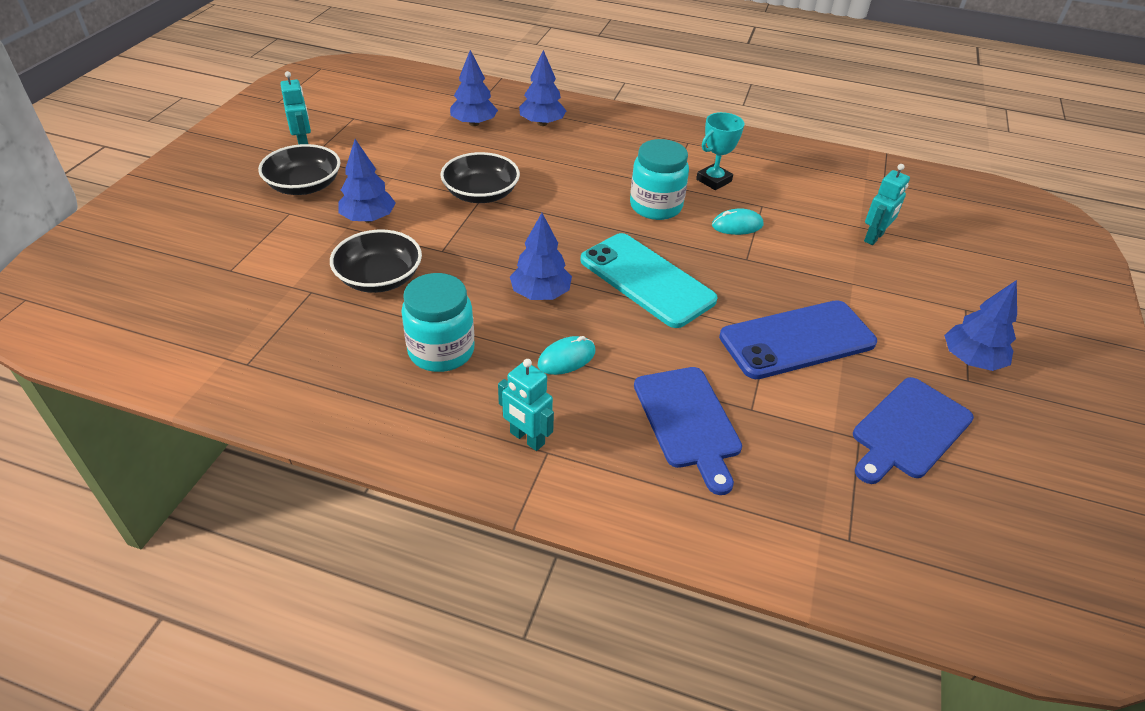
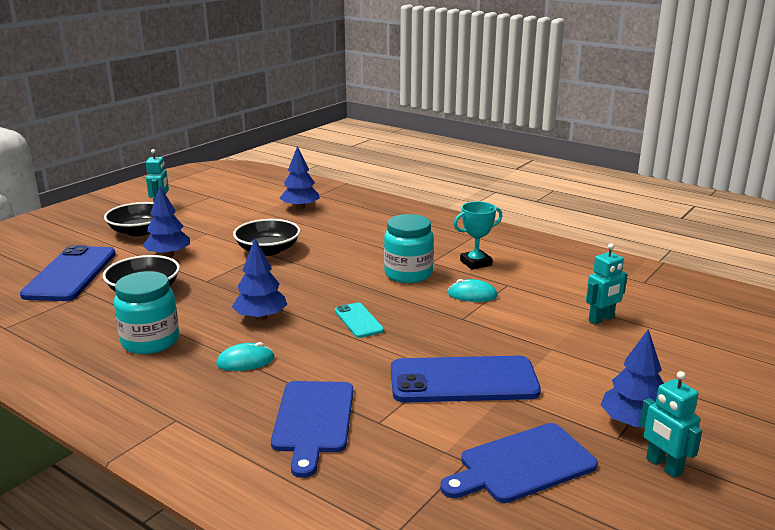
camera: 20 degrees right, 20 degrees down
turquoise robot [498,359,554,451] -> turquoise robot moved to [640,371,702,478]
blue tree [519,50,567,126] -> none
turquoise phone [580,233,718,328] -> turquoise phone [335,303,384,338], size x0.50
none -> blue phone [20,245,115,301]

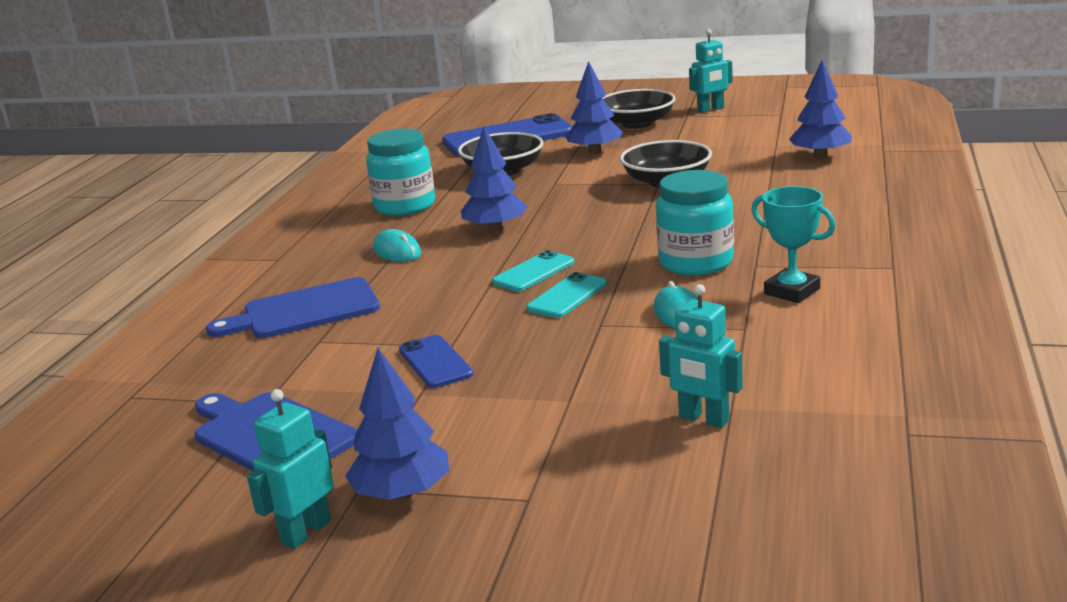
camera: 70 degrees right, 0 degrees up
blue phone [391,356,541,403] -> blue phone [399,335,473,388], size x0.50
none -> turquoise phone [526,272,607,318]

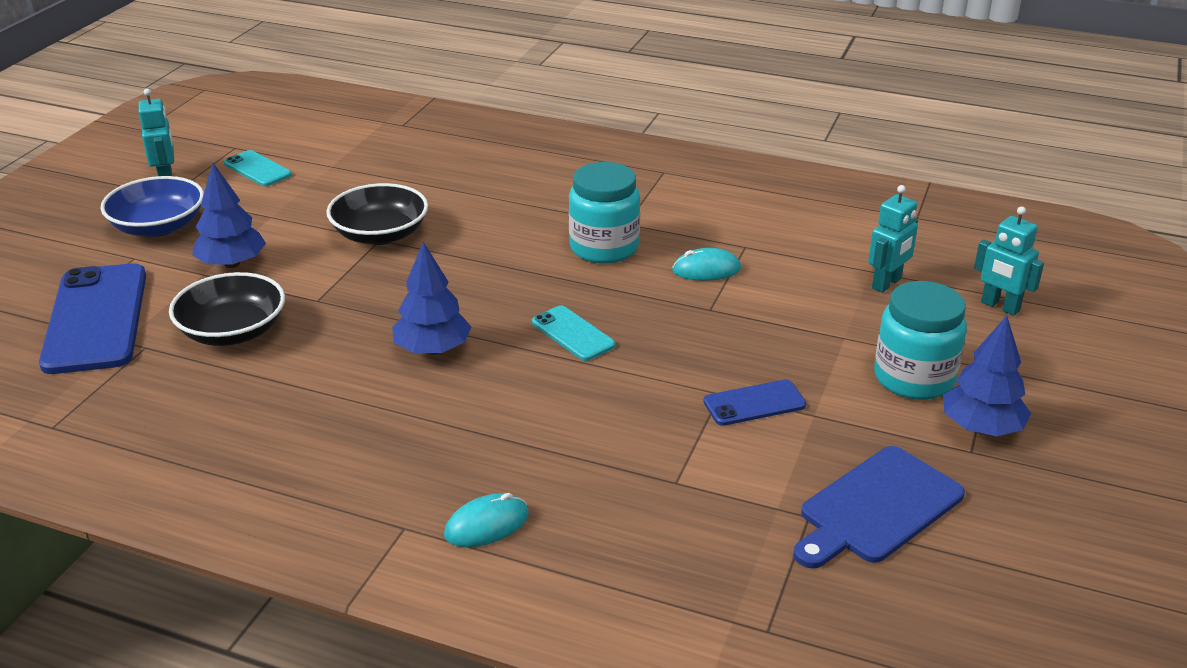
camera: 85 degrees left, 10 degrees up
blue cutting board [206,277,380,338] -> none
turquoise robot [247,389,334,549] -> turquoise robot moved to [974,206,1044,316]
turquoise jar [366,128,435,216] -> turquoise jar moved to [874,281,967,400]
turquoise mouse [373,229,421,262] -> turquoise mouse moved to [444,493,529,547]
turquoise phone [526,272,607,318] -> turquoise phone moved to [224,150,292,186]
black bowl [603,89,676,129] -> blue bowl [100,176,204,237]
turquoise trophy [751,186,836,303] -> none
blue tree [789,60,852,159] -> none

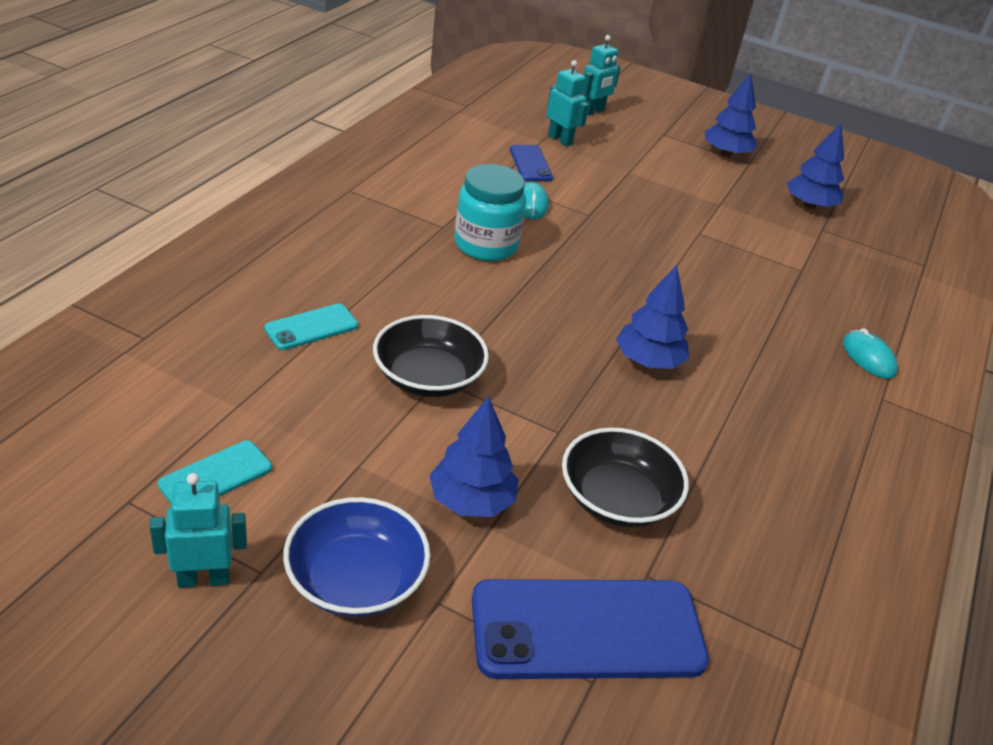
camera: 90 degrees left, 5 degrees up
turquoise phone [532,305,615,361] -> turquoise phone moved to [264,304,358,350]
blue phone [704,380,806,426] -> blue phone moved to [510,145,553,181]
blue cutting board [793,446,965,568] -> blue tree [787,123,844,209]
turquoise jar [874,281,967,400] -> none

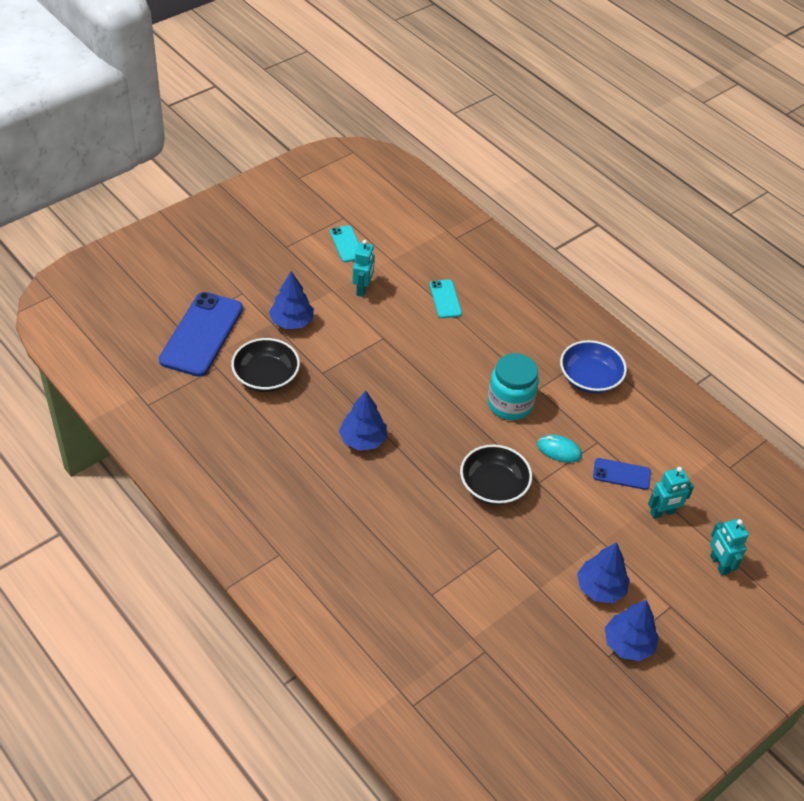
camera: 115 degrees right, 10 degrees up
turquoise robot [149,473,247,588] -> turquoise robot moved to [352,240,375,297]
blue bowl [283,497,430,617] -> blue bowl moved to [560,340,627,393]
black bowl [373,315,489,397] -> black bowl moved to [460,445,532,505]
blue tree [787,123,844,209] -> blue tree moved to [577,542,630,603]
turquoise mouse [843,328,898,379] -> none

